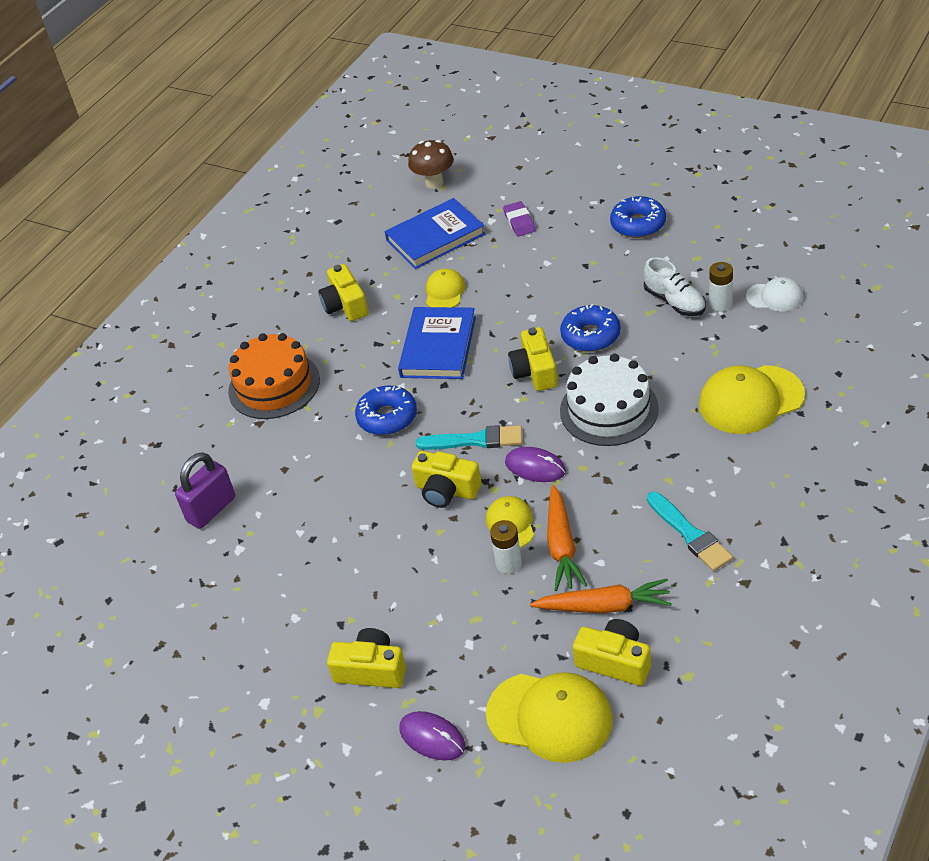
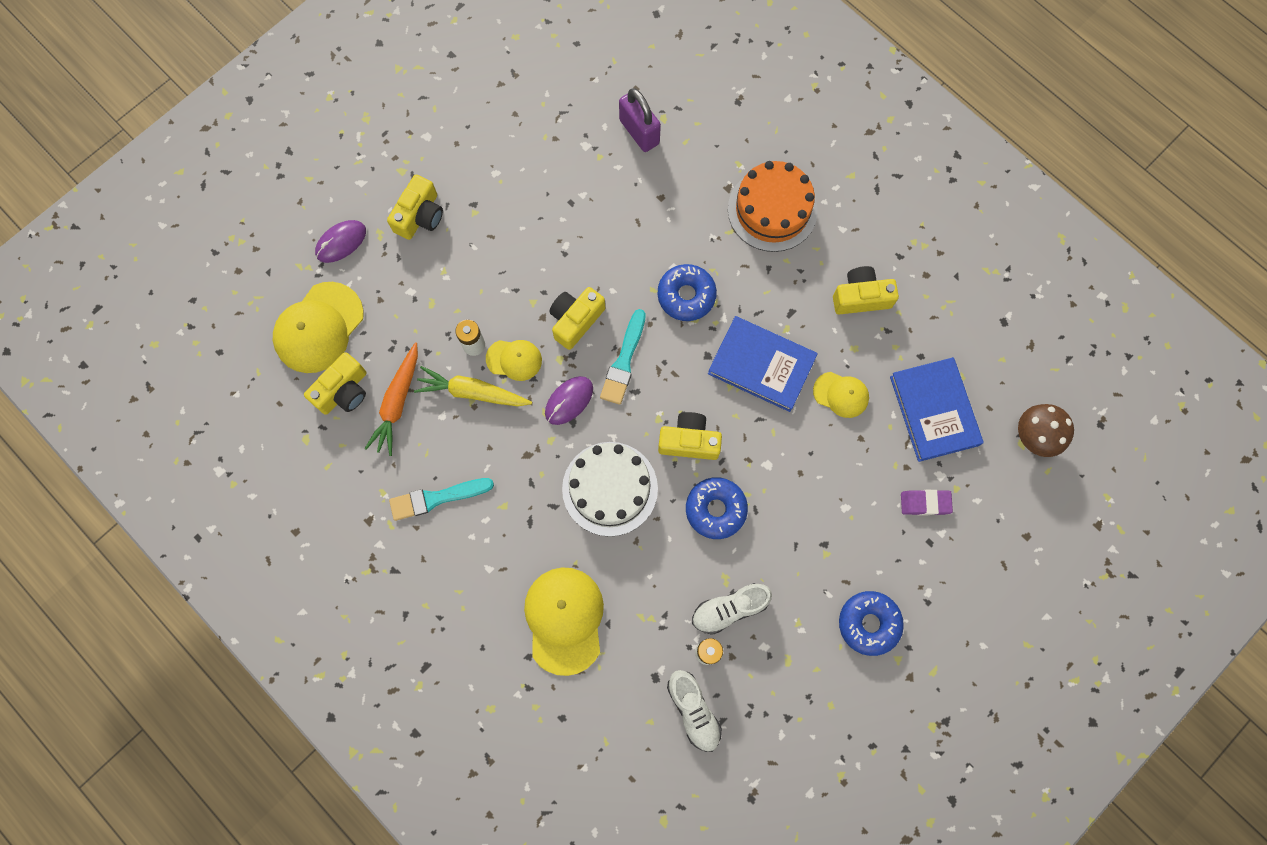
camera: 100 degrees right, 30 degrees up
orange carrot [547,485,587,591] -> yellow carrot [414,366,532,406]
white cap [746,277,804,312] -> white shoe [667,670,722,752]

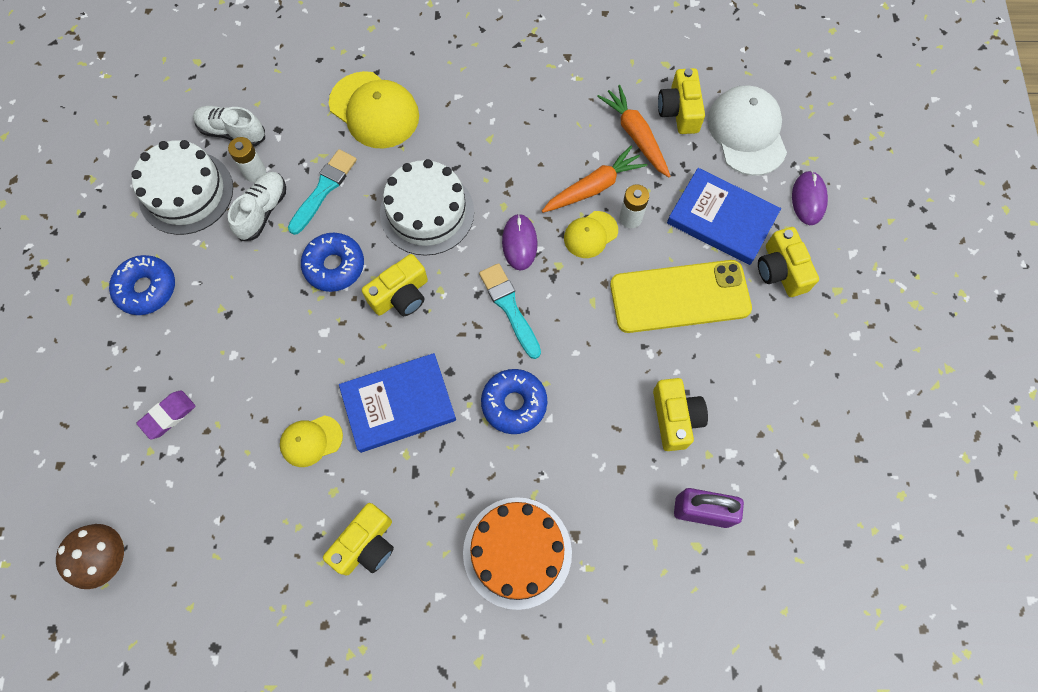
camera: 135 degrees right, 5 degrees down
yellow cap [273,282,364,373] -> white cap [707,85,787,176]
turquoise brush [389,478,494,521] -> turquoise brush moved to [288,149,357,235]
yellow carrot [414,366,532,406] -> orange carrot [542,145,647,213]
yellow camera [549,287,605,350] -> yellow camera moved to [653,378,708,451]
blue book [890,357,984,462] -> blue book moved to [667,168,781,265]
none -> white cake [131,140,233,235]
none -> yellow phone [610,260,752,333]

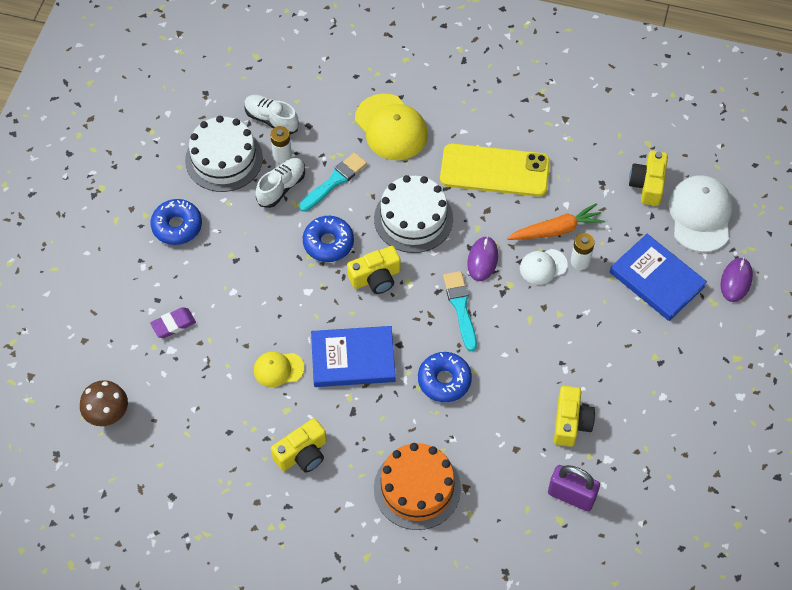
camera: 15 degrees right, 10 degrees down
yellow cap [564,211,618,258] -> white cap [520,249,568,285]
orange carrot [597,85,670,177] -> none
yellow phone [610,260,752,333] -> yellow phone moved to [440,144,550,197]
yellow camera [758,227,819,297] -> none

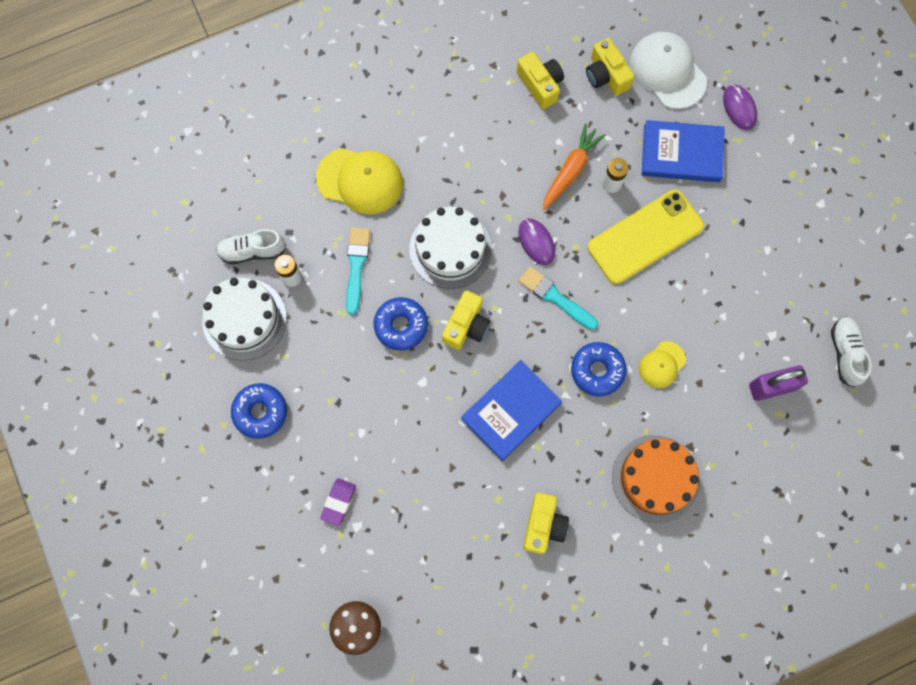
camera: 40 degrees left, 15 degrees up
yellow cap [254,352,304,387] -> yellow cap moved to [639,341,686,388]
white shoe [256,158,305,208] -> white shoe moved to [831,317,871,387]
yellow phone [440,144,550,197] -> yellow phone moved to [587,190,704,284]
white cap [520,249,568,285] -> none
yellow camera [554,386,595,447] -> yellow camera moved to [517,52,564,109]

